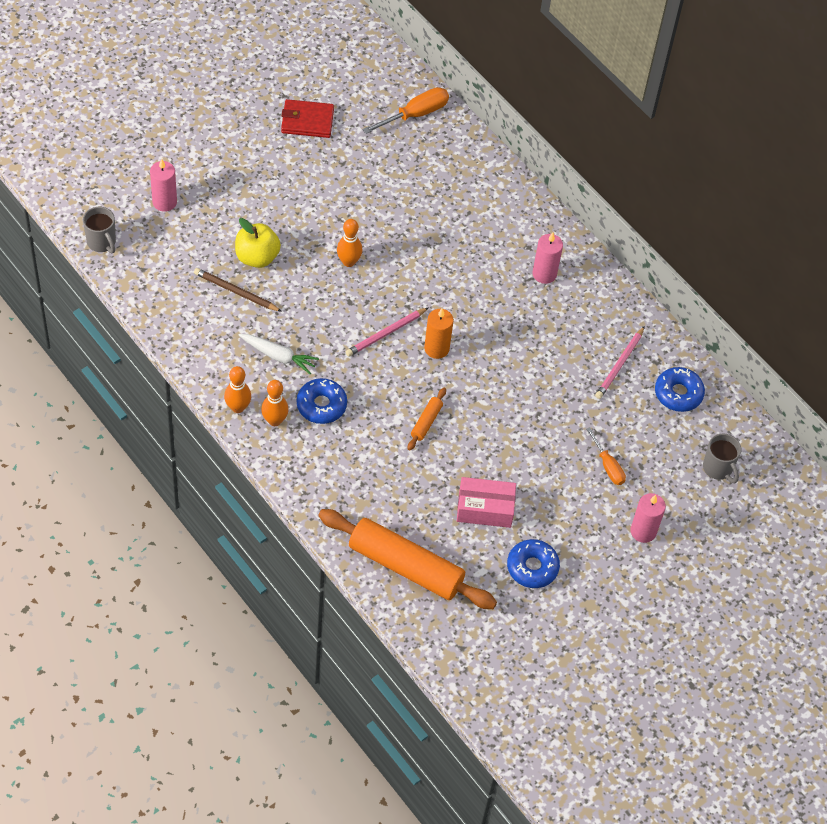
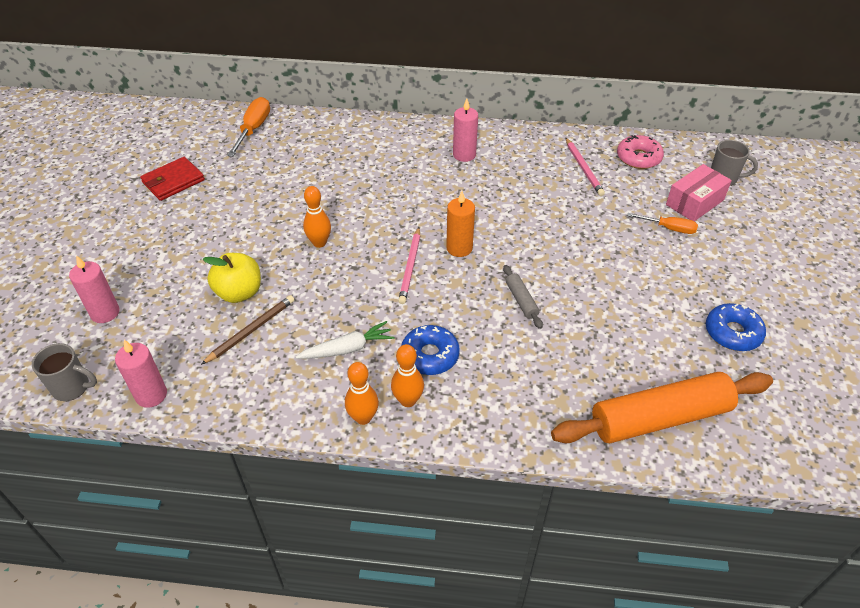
camera: 40 degrees left, 10 degrees down
brown pencil [194,268,282,312] -> brown pencil turned 150 degrees clockwise [201,295,295,365]
orange rolling pin [408,388,446,451] -> grey rolling pin [503,265,543,329]
pink box [457,477,516,528] -> pink box moved to [666,164,732,221]
pink candle [630,493,666,543] -> pink candle moved to [115,340,167,408]
blue donut [655,367,705,412] -> pink donut [617,135,664,169]

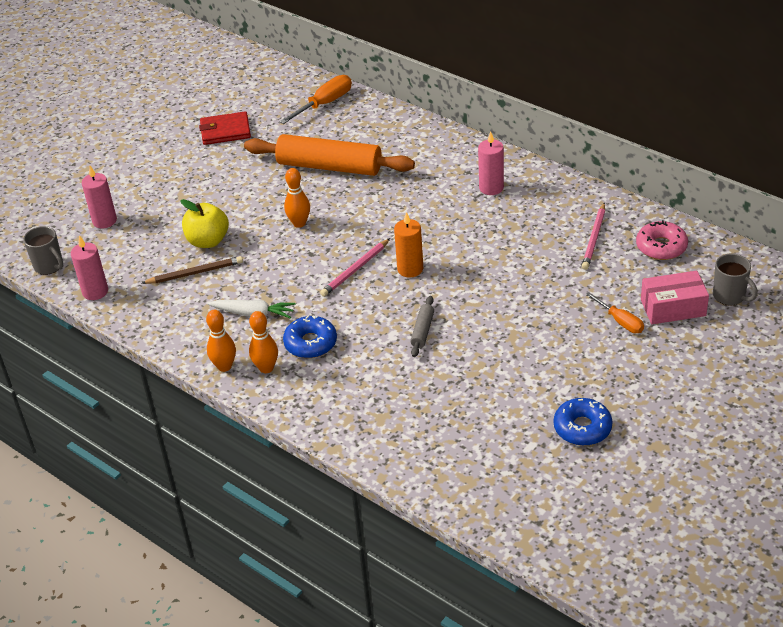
camera: 35 degrees right, 5 degrees down
orange rolling pin [551,372,773,443] -> orange rolling pin moved to [244,134,415,176]

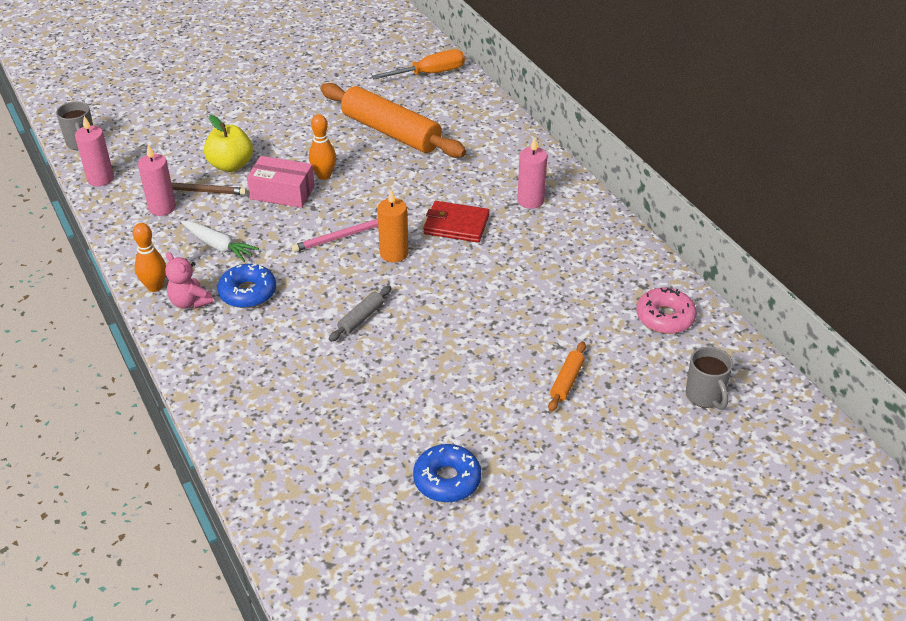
camera: 20 degrees right, 0 degrees up
pink candle [82,166,117,229] -> pink candle moved to [138,144,176,216]
red wallet [199,111,251,145] -> red wallet moved to [423,201,489,243]
orange bowling pin [249,311,278,373] -> pink teddy bear [165,252,214,309]
pink pencil [582,203,605,270] -> none
orange screwdriver [585,292,644,333] -> orange rolling pin [548,342,586,412]
pink box [641,271,709,324] -> pink box moved to [247,156,315,208]

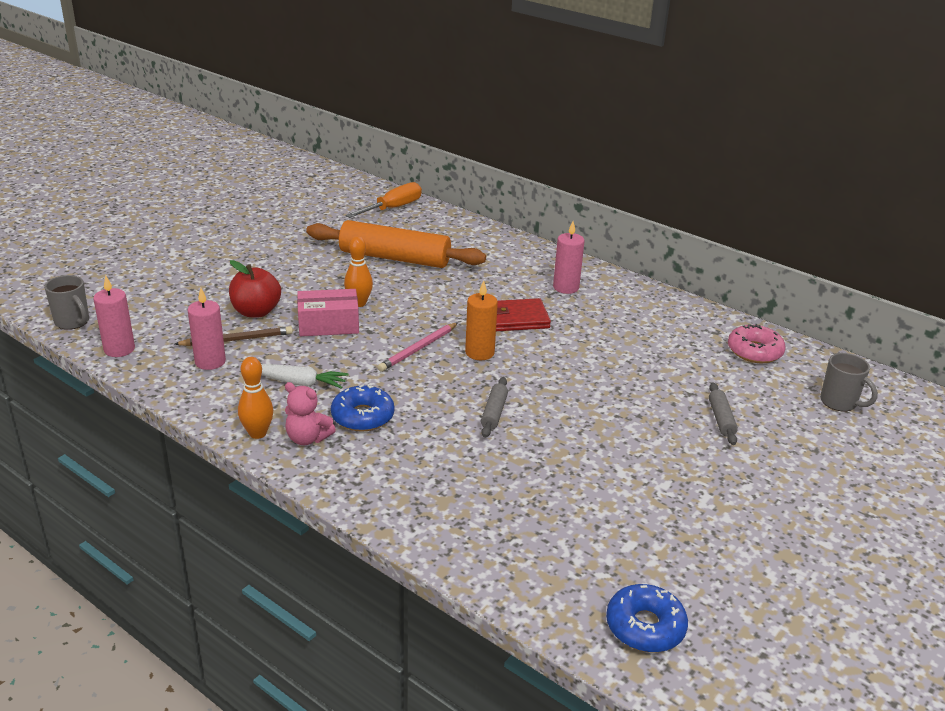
camera: 25 degrees left, 10 degrees down
yellow apple [204,115,253,172] -> red apple [229,260,281,318]
blue donut [413,444,481,502] -> blue donut moved to [606,584,688,652]
orange rolling pin [548,342,586,412] -> grey rolling pin [709,383,738,445]

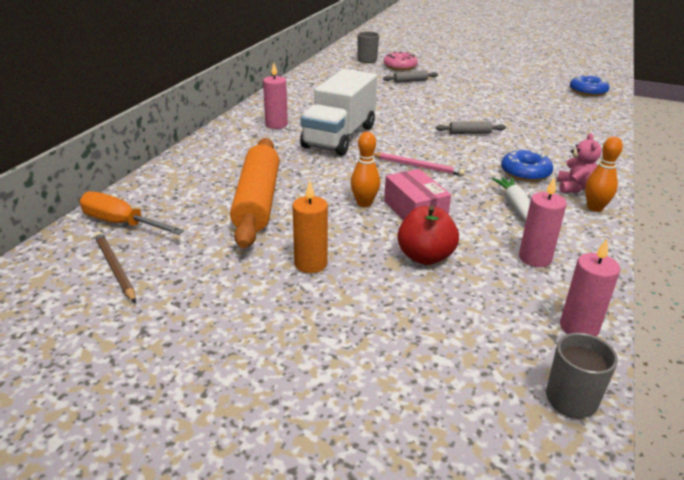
camera: 105 degrees left, 0 degrees up
brown pencil [175,326,293,346] -> brown pencil moved to [94,232,136,303]
orange candle [465,280,498,360] -> orange candle moved to [292,181,328,273]
red wallet [496,298,551,331] -> white truck [300,69,377,156]
pink donut [728,324,786,363] -> pink donut moved to [384,52,418,71]

